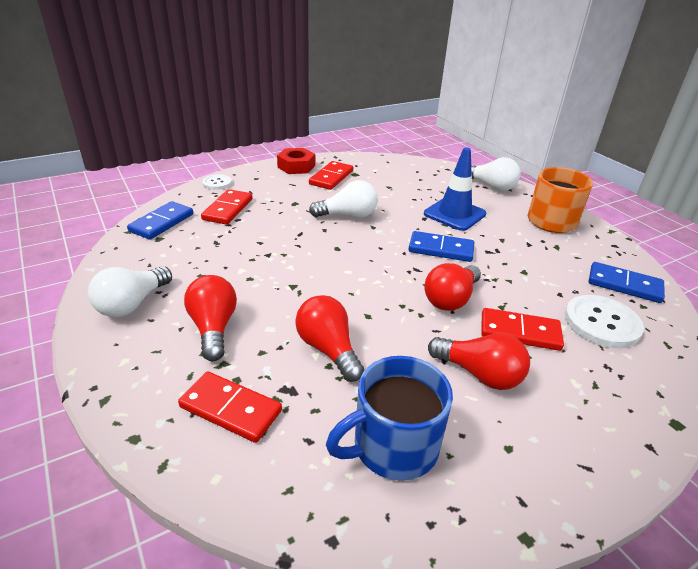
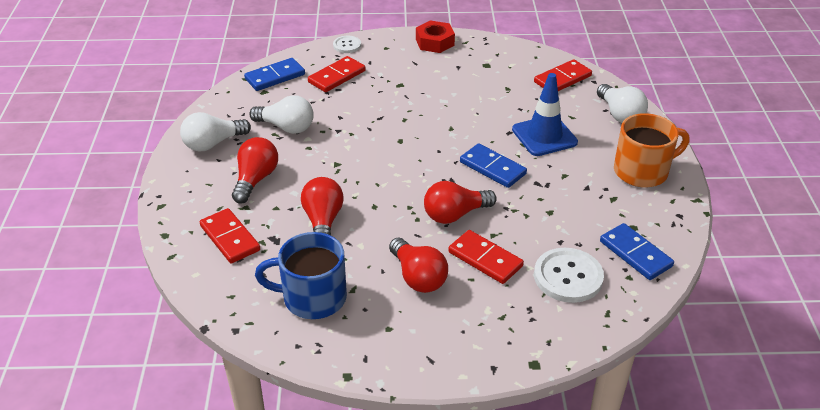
camera: 30 degrees right, 5 degrees up
red domino [309,161,353,190] -> red domino moved to [534,59,592,91]
white light bulb [309,180,378,218] -> white light bulb moved to [249,95,314,134]

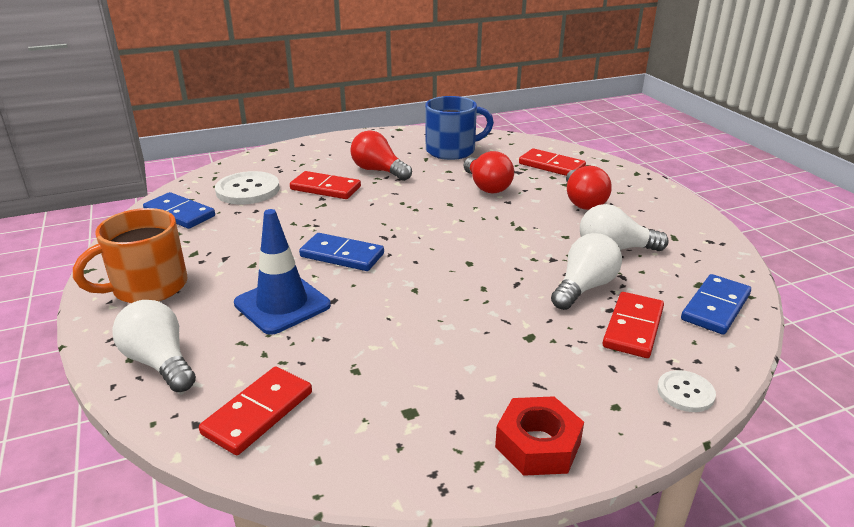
camera: 160 degrees right, 10 degrees down
white light bulb [180,112,251,151] -> white light bulb moved to [551,233,622,310]
red light bulb [424,181,497,224] -> none

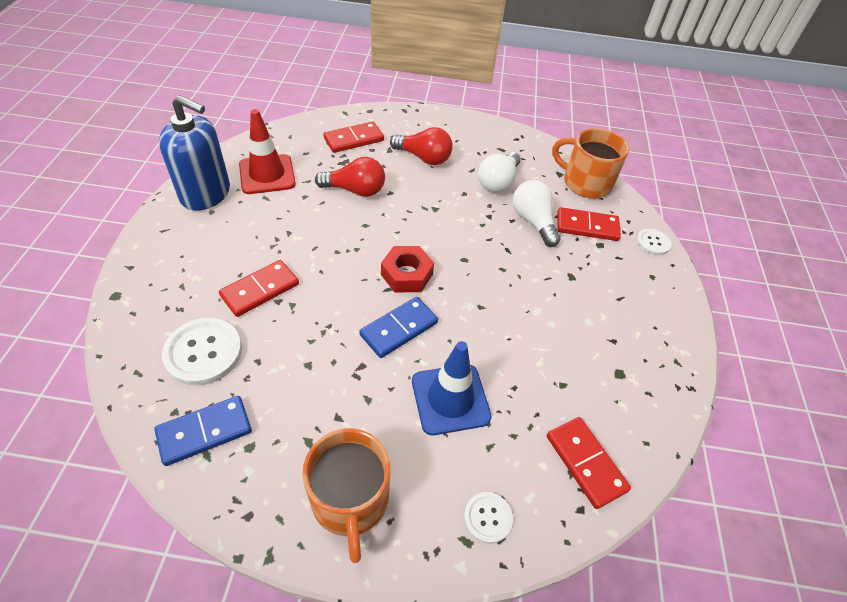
camera: 65 degrees left, 20 degrees up
white light bulb [112,300,196,392] -> white button [464,492,513,544]
red light bulb [350,130,412,181] -> none
blue mug [425,96,494,160] -> red traffic cone [239,109,296,194]
red nut [495,396,584,476] -> red nut moved to [381,246,434,292]
red domino [603,292,664,358] -> red domino turned 45 degrees counterclockwise [557,207,621,241]
blue domino [681,274,751,335] -> orange mug [552,128,629,198]
none -> blue soap dispenser [159,95,230,211]

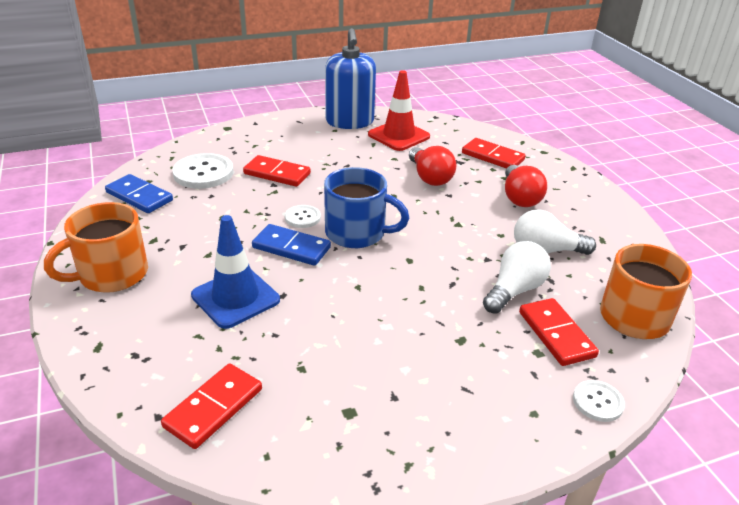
camera: 65 degrees right, 15 degrees down
red nut [381,246,434,292] -> blue mug [324,167,409,248]
white button [464,492,513,544] -> white button moved to [285,205,321,228]

